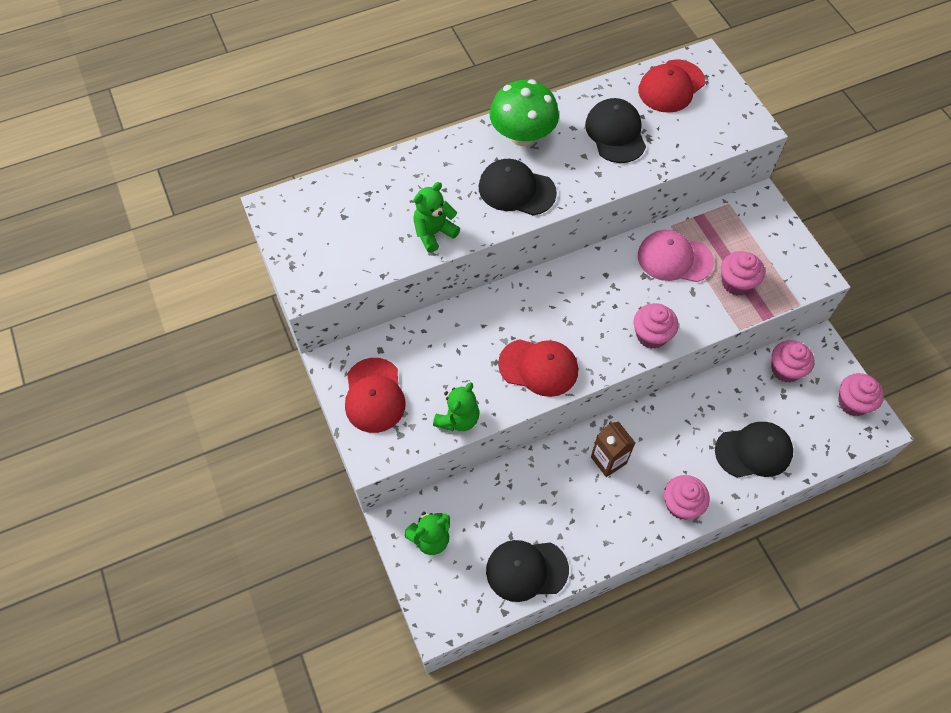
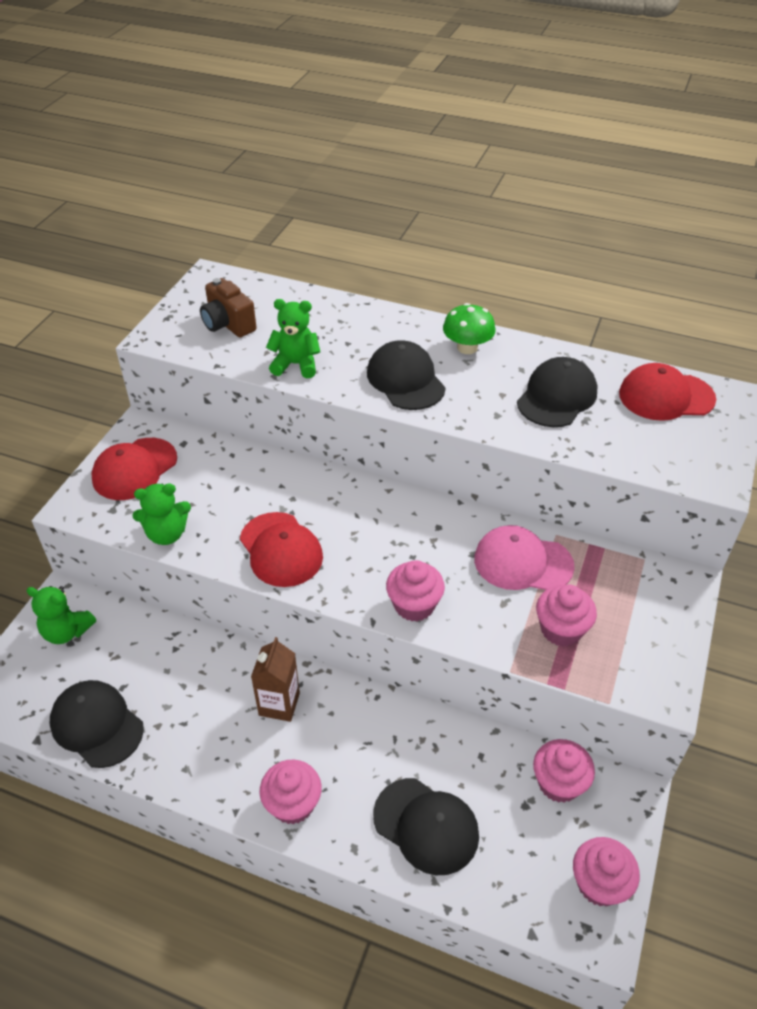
camera: 45 degrees right, 15 degrees down
green mushroom [490,80,559,146] -> green mushroom [443,303,495,354], size x0.65
pink cap [638,230,714,282] -> pink cap turned 45 degrees counterclockwise [474,525,575,590]
none -> brown camera [200,278,256,337]

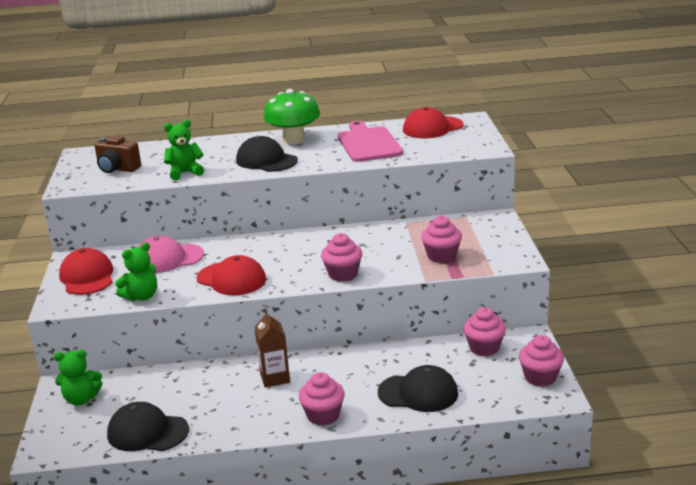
camera: 25 degrees left, 20 degrees down
red cap [92,438,177,500] -> red cap turned 150 degrees clockwise [59,248,113,295]
green mushroom [443,303,495,354] -> green mushroom [264,89,320,144], size x1.53
pink cap [474,525,575,590] -> pink cap moved to [138,236,204,273]
black cap [517,357,598,427] -> pink cutting board [338,121,403,162]

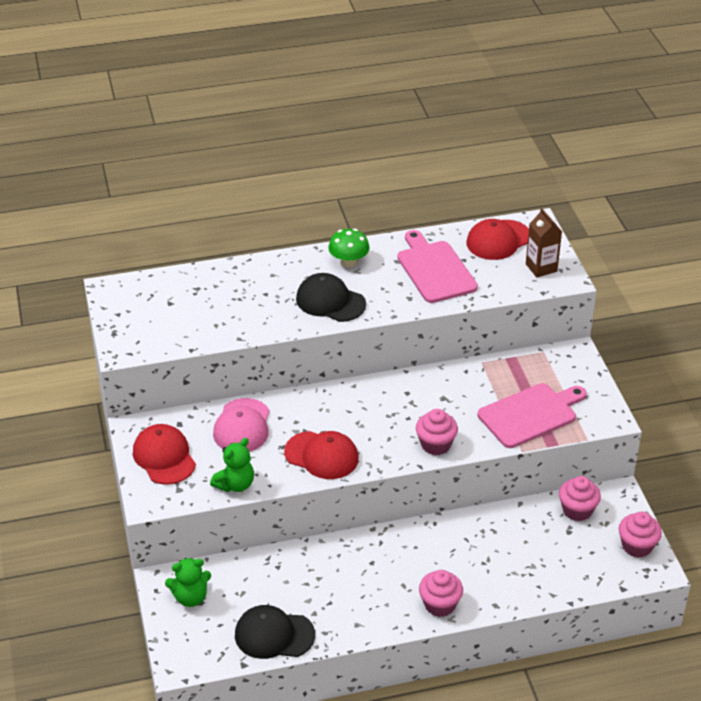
camera: 10 degrees left, 15 degrees up
brown camera [94,135,141,173] -> none
pink cap [138,236,204,273] -> pink cap turned 60 degrees counterclockwise [213,398,269,452]
green teddy bear [164,120,204,180] -> none
brown carton [255,310,290,388] -> brown carton moved to [526,208,562,277]
green mushroom [264,89,320,144] -> green mushroom [328,229,370,267], size x0.65
black cap [378,365,458,412] -> none
pink cupcake [421,215,462,263] -> pink cutting board [478,383,587,448]

